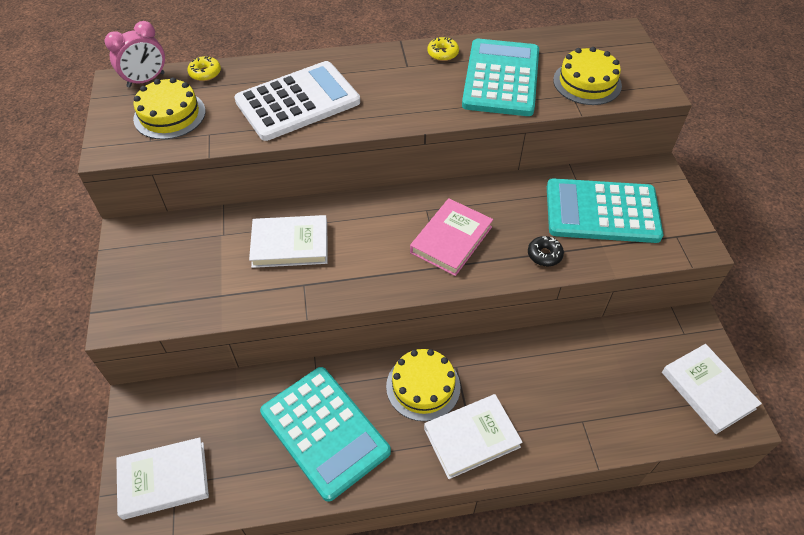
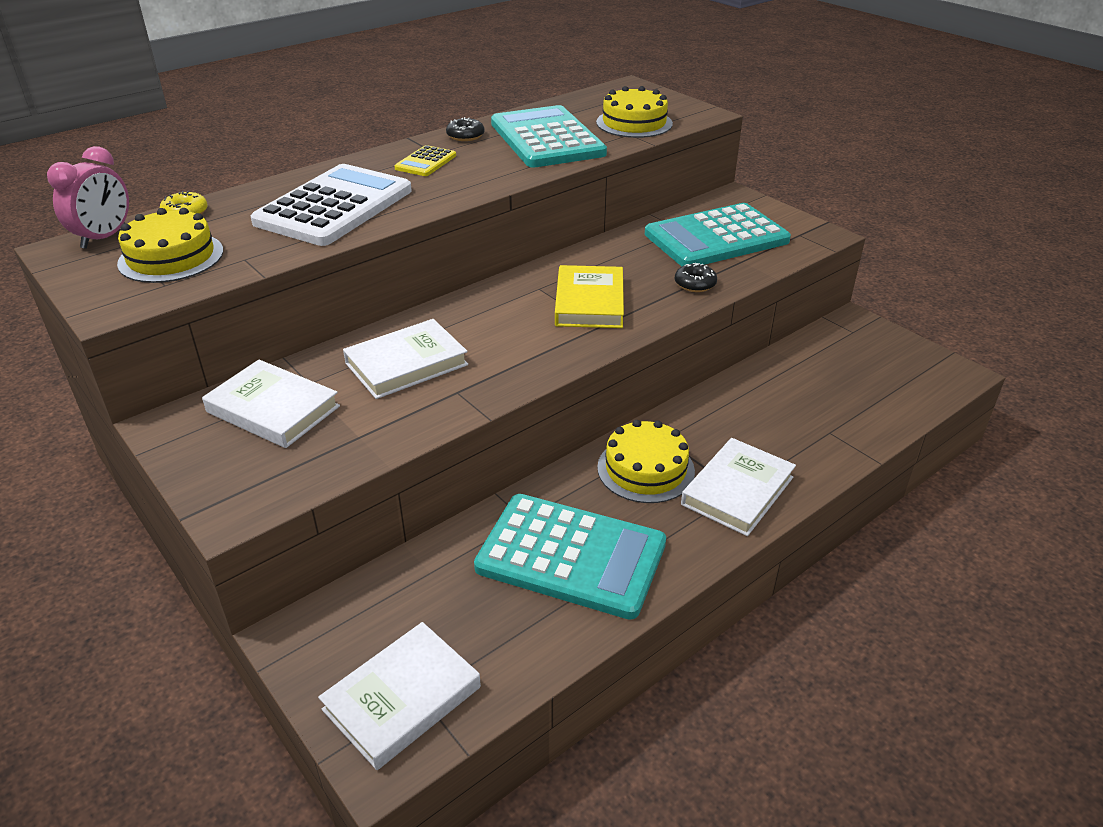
camera: 30 degrees left, 15 degrees down
pink book [410,199,493,276] -> yellow book [555,265,624,328]
yellow donut [427,37,459,61] -> black donut [446,117,485,141]
white book [662,344,762,434] -> white book moved to [202,360,340,448]
none -> yellow calculator [394,145,456,176]

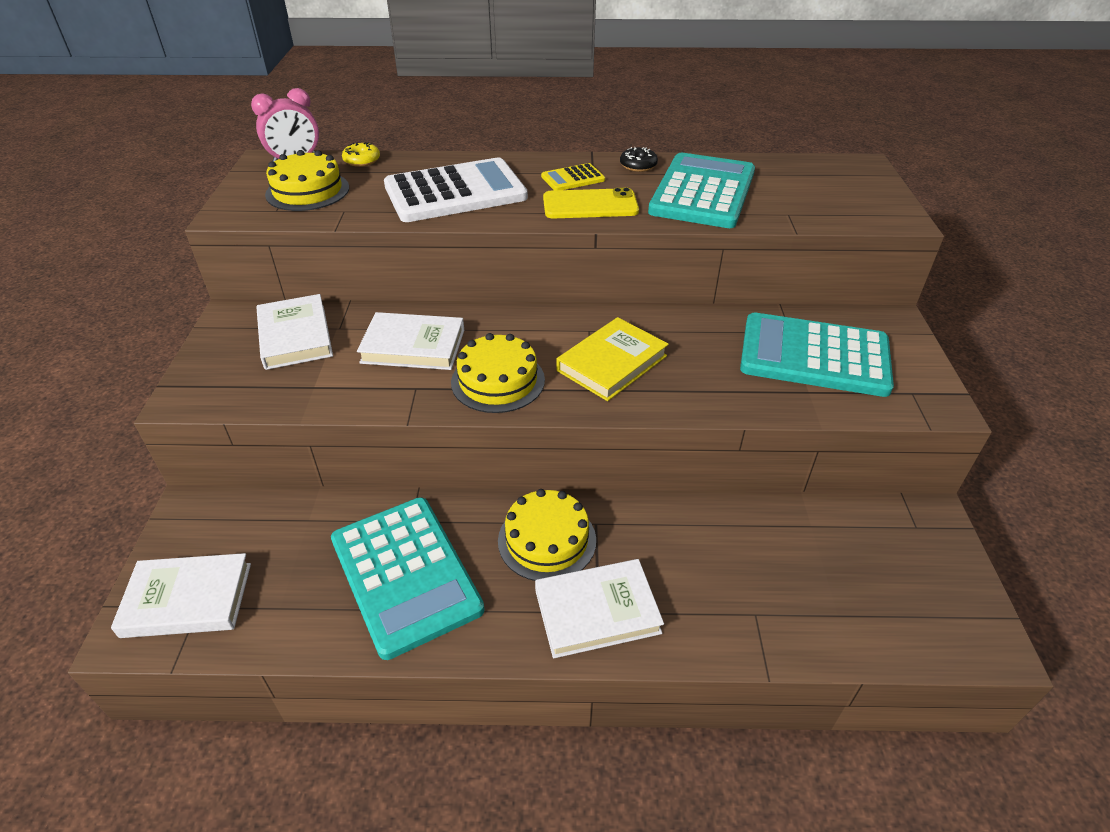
camera: 40 degrees right, 5 degrees up
yellow cake [596,86,673,138] -> yellow cake moved to [451,333,545,413]
black donut [675,263,717,292] -> none
none -> yellow phone [543,188,639,219]

